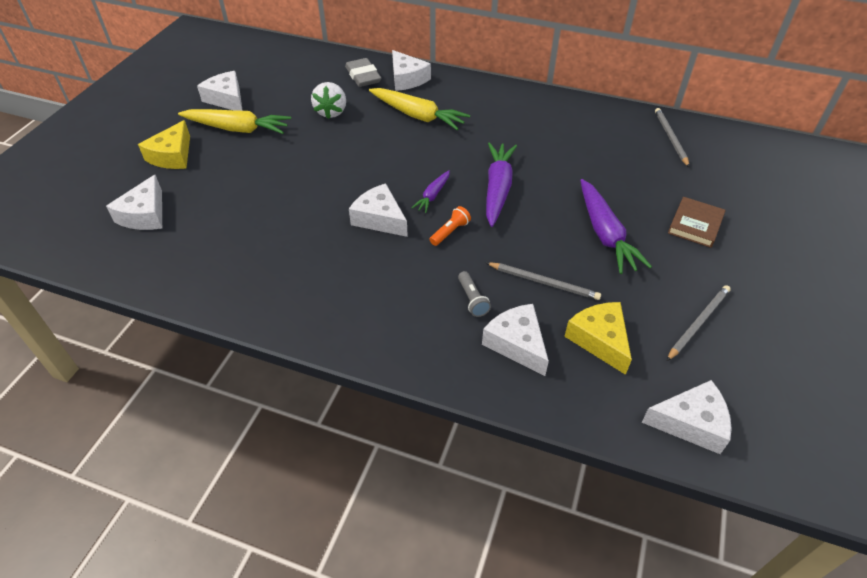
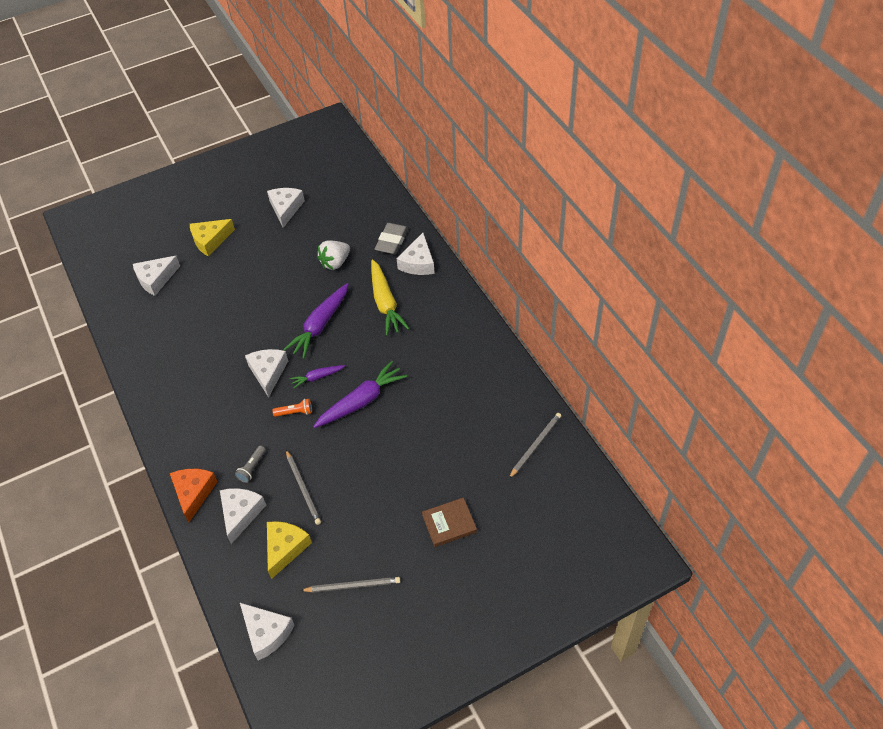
camera: 45 degrees right, 5 degrees up
yellow carrot [178,109,291,134] -> none
purple carrot [580,179,652,274] -> purple carrot moved to [283,283,349,359]
none -> orange cheese [170,469,218,523]

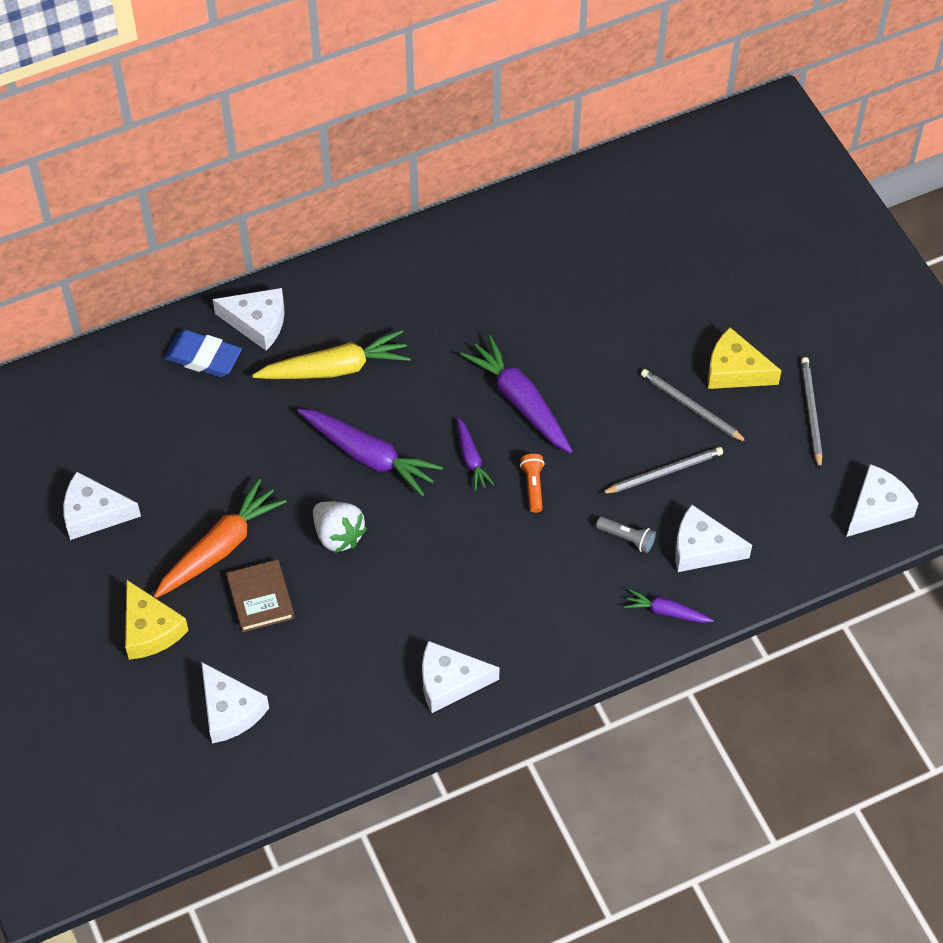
camera: 90 degrees left, 5 degrees up
orange cheese [170,469,218,523] -> purple carrot [624,589,714,623]
white cheese [245,349,288,398] -> white cheese moved to [422,641,499,713]
yellow cheese [267,521,312,579] -> yellow cheese moved to [708,328,782,389]
white strawberry [317,240,350,270] -> white strawberry moved to [313,501,367,553]
grey eraser [375,223,408,254] -> blue eraser [164,330,242,377]
brown book [422,498,477,547] -> brown book moved to [226,559,295,632]
grey pencil [509,413,561,479] -> grey pencil moved to [641,369,748,443]
none -> orange carrot [154,479,287,598]

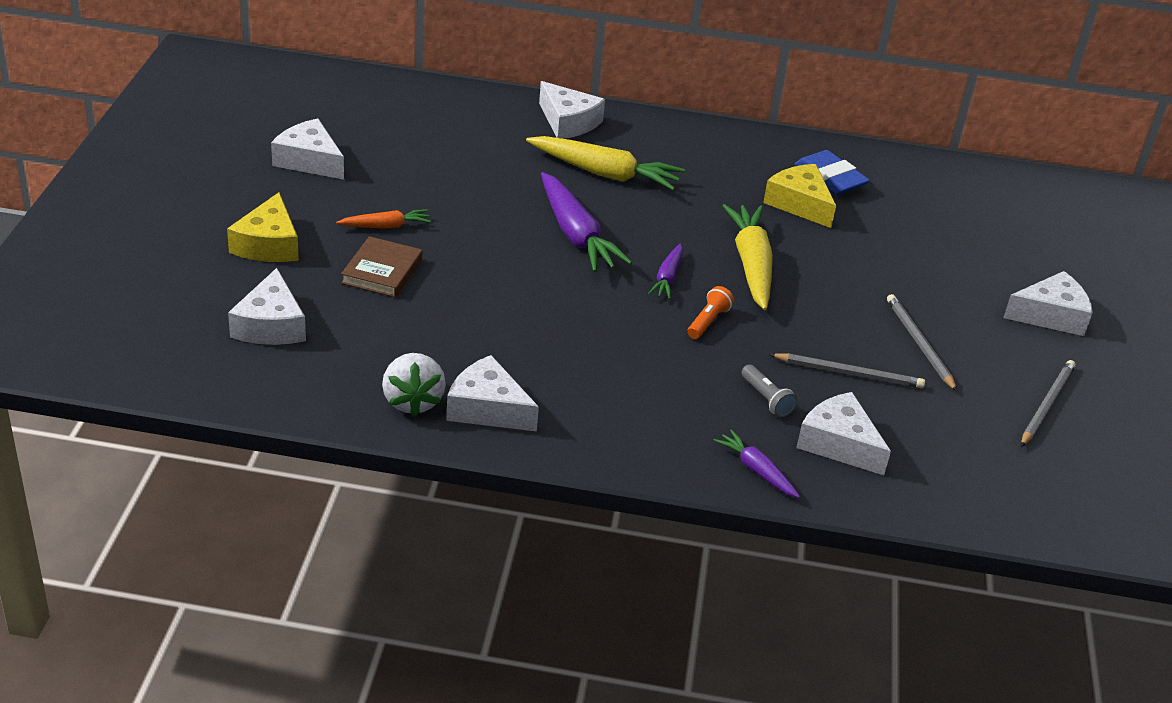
camera: 30 degrees right, 20 degrees down
orange carrot [154,479,287,598] -> orange carrot [336,209,431,229], size x0.53
blue eraser [164,330,242,377] -> blue eraser moved to [795,150,870,195]
white strawberry [313,501,367,553] -> white strawberry moved to [382,353,446,416]
purple carrot [461,335,572,453] -> yellow carrot [722,204,773,310]
yellow cheese [708,328,782,389] -> yellow cheese moved to [763,164,836,228]
white cheese [846,464,919,537] -> white cheese moved to [1003,271,1093,336]

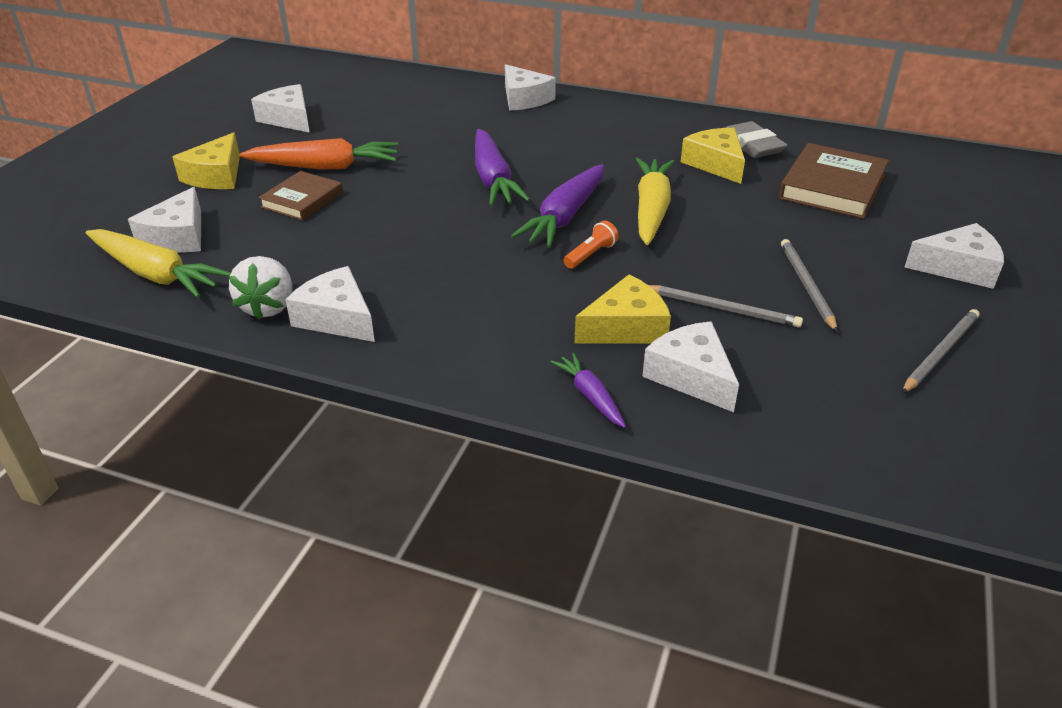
camera: 15 degrees right, 0 degrees up
orange carrot [336,209,431,229] -> orange carrot [239,138,398,170], size x1.87
yellow carrot [526,136,685,190] -> yellow carrot moved to [86,229,231,298]
purple carrot [648,244,683,299] -> purple carrot [511,164,604,248], size x1.87
grey flashlight [741,365,797,417] -> yellow cheese [575,275,671,343]
blue eraser [795,150,870,195] -> grey eraser [725,121,788,158]
none -> brown book [779,143,889,219]

